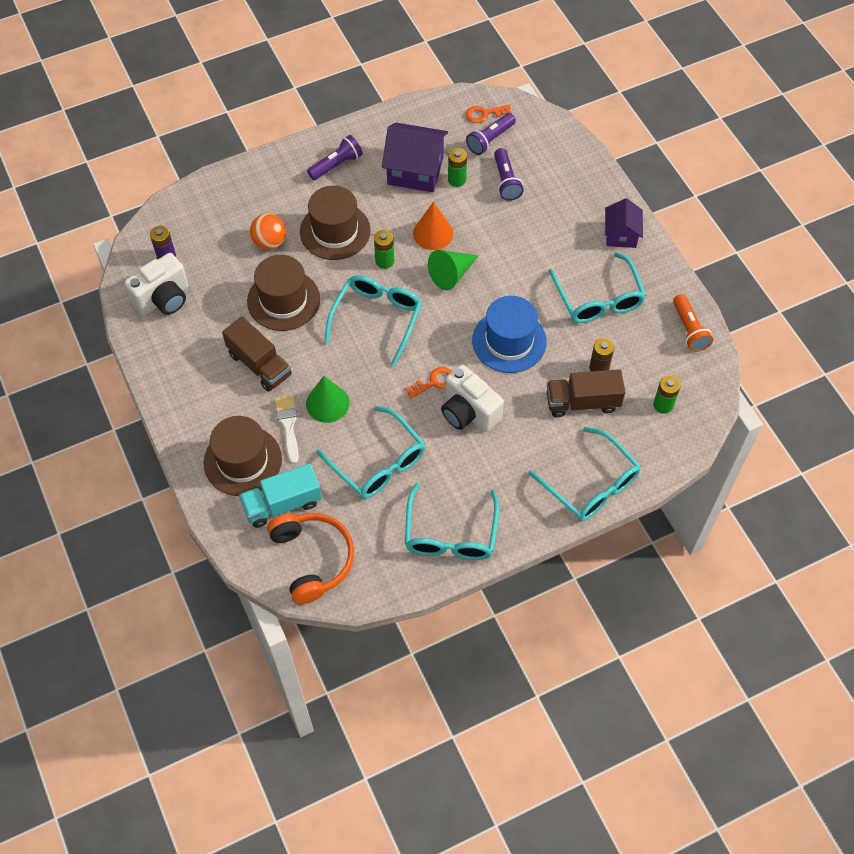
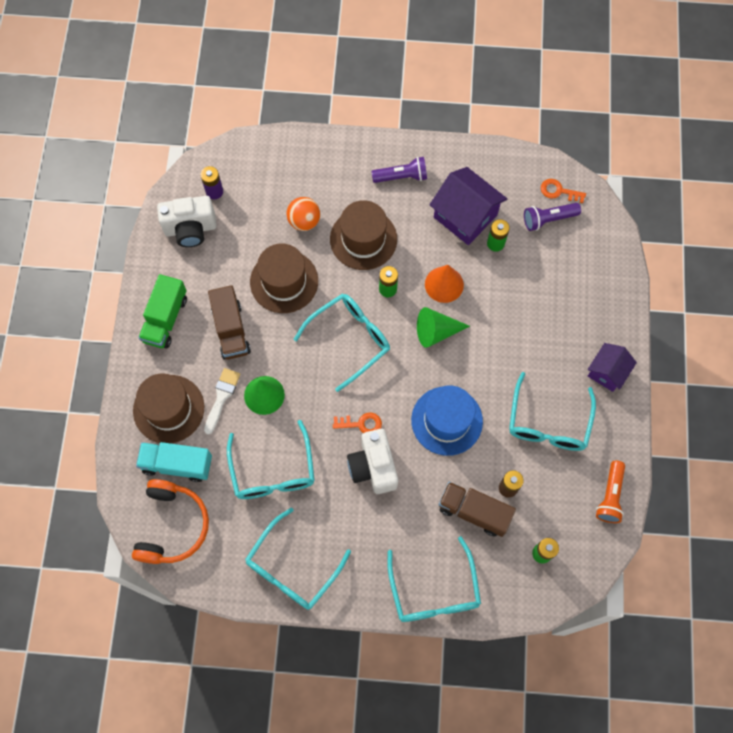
camera: 30 degrees right, 10 degrees up
purple flashlight [494,148,524,201] -> none
none -> green truck [138,274,187,349]

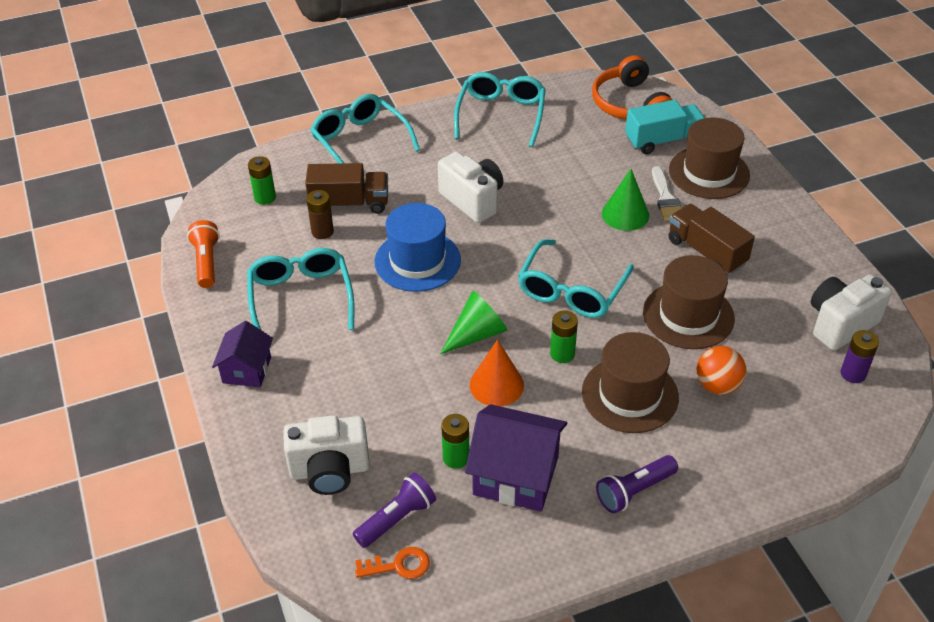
camera: 155 degrees right, 25 degrees down
green truck [138,274,187,349] -> none
turquoise glasses [227,420,315,499] -> none
orange key [333,412,382,433] -> none
none -> white camera [283,415,370,495]

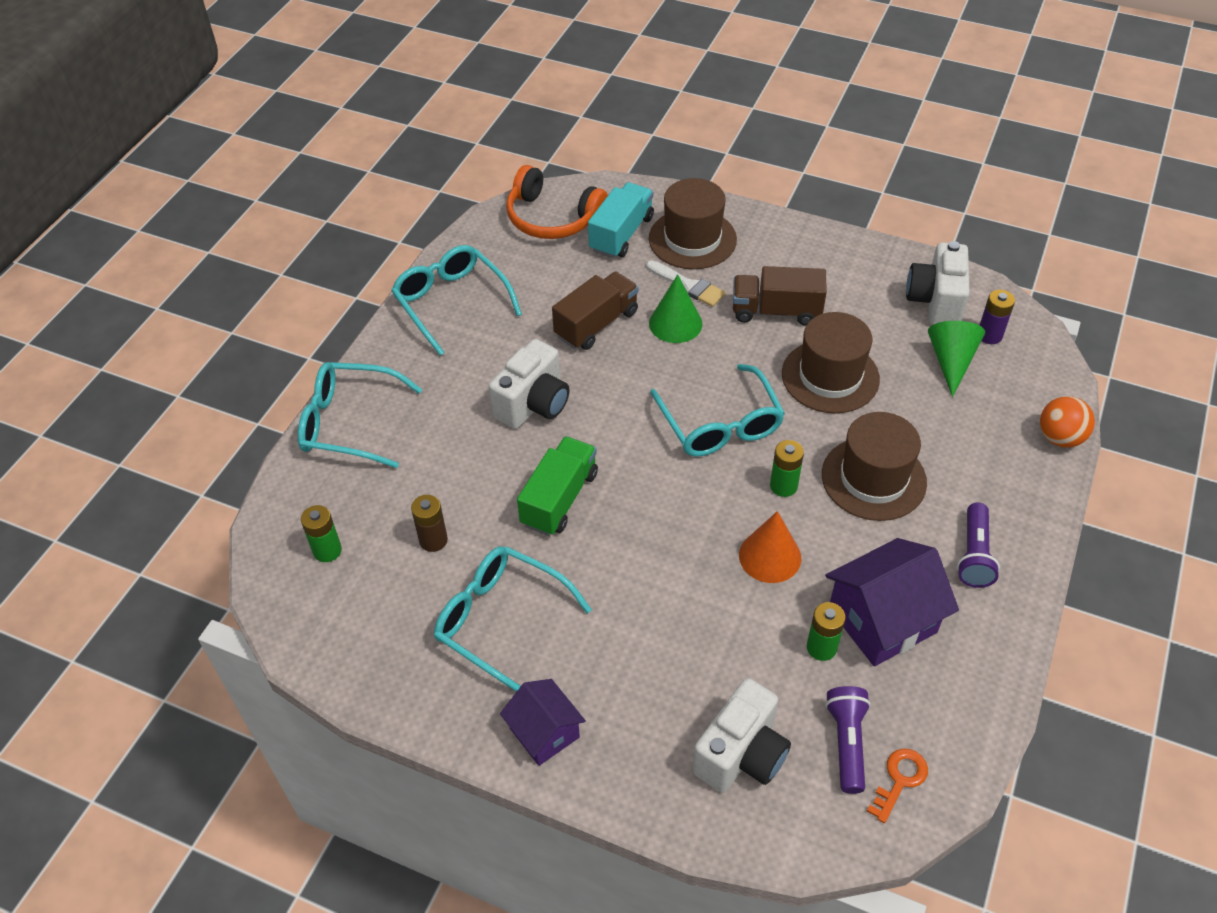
camera: 45 degrees left, 5 degrees up
orange flashlight [187,220,220,288] -> none
brown truck [305,163,388,214] -> brown truck moved to [552,272,639,350]
blue hat [375,203,461,292] -> green truck [517,436,598,536]
white camera [438,152,503,223] -> white camera turned 120 degrees clockwise [488,339,570,429]
green cone [440,291,508,354] -> green cone moved to [928,321,985,397]
orange ball [697,346,746,394] -> orange ball moved to [1040,396,1095,448]

